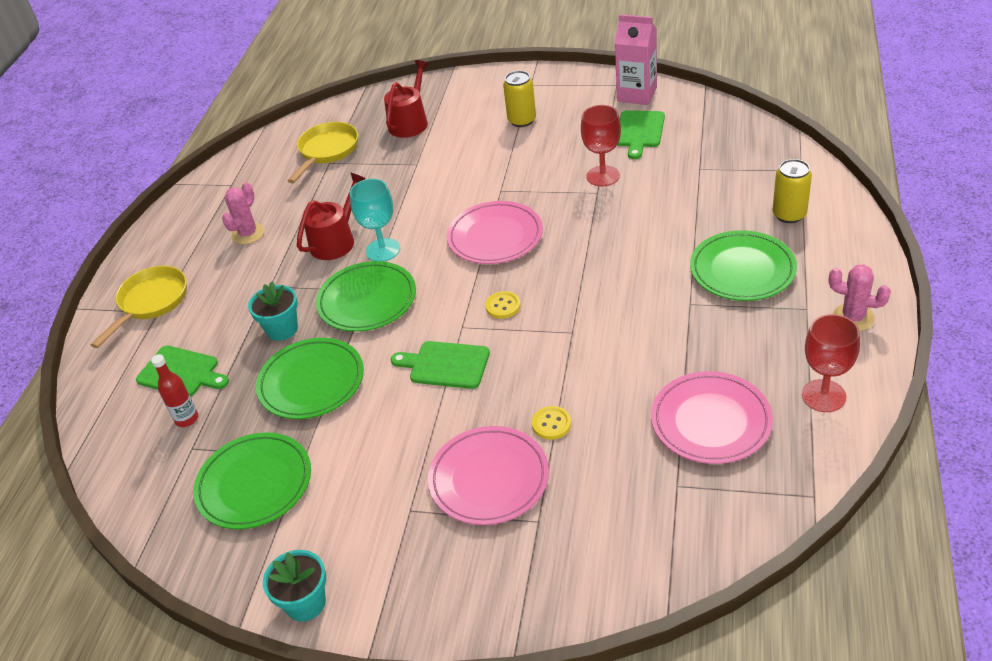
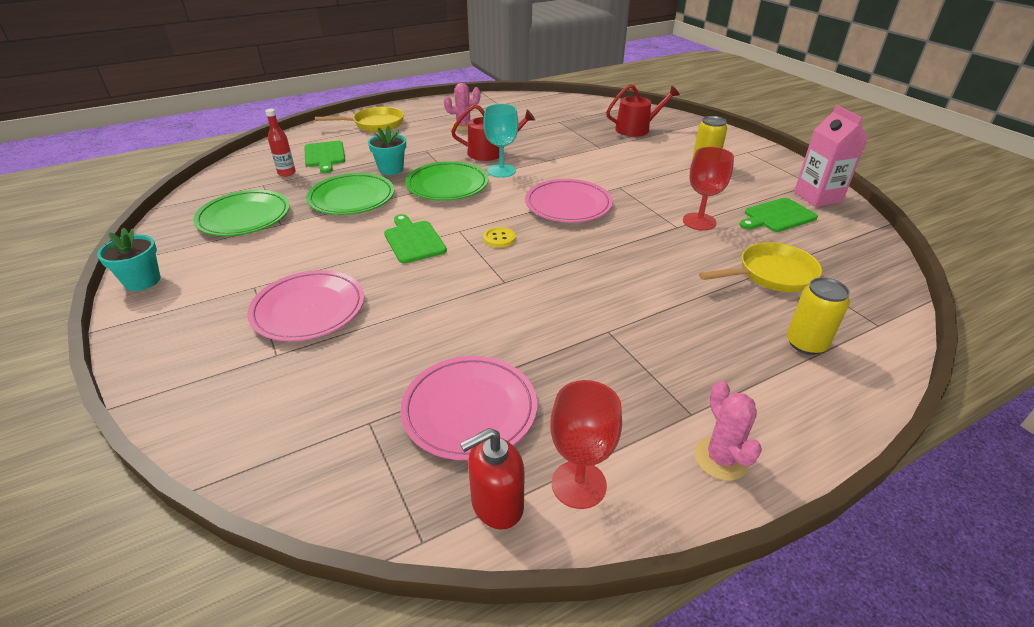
camera: 45 degrees right, 5 degrees down
yellow pan [288,122,358,183] -> yellow pan moved to [699,242,822,292]
yellow button [532,406,571,440] -> none
green plate [690,230,797,301] -> none
none -> red soap dispenser [460,428,525,530]

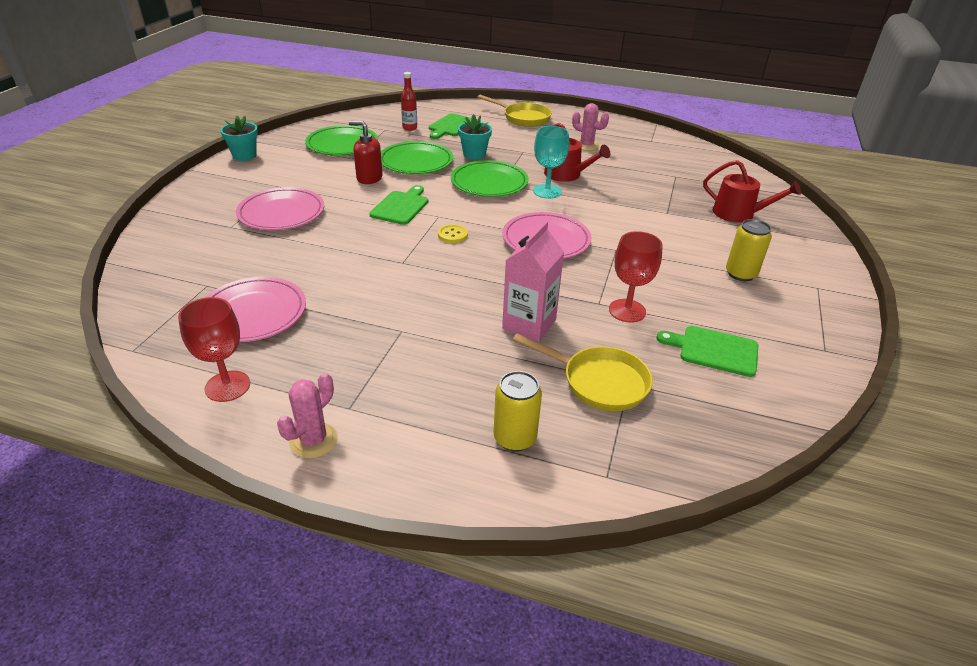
camera: 45 degrees right, 0 degrees up
red soap dispenser [460,428,525,530] -> red soap dispenser moved to [349,121,383,184]
pink carton [794,105,868,207] -> pink carton moved to [502,221,564,342]

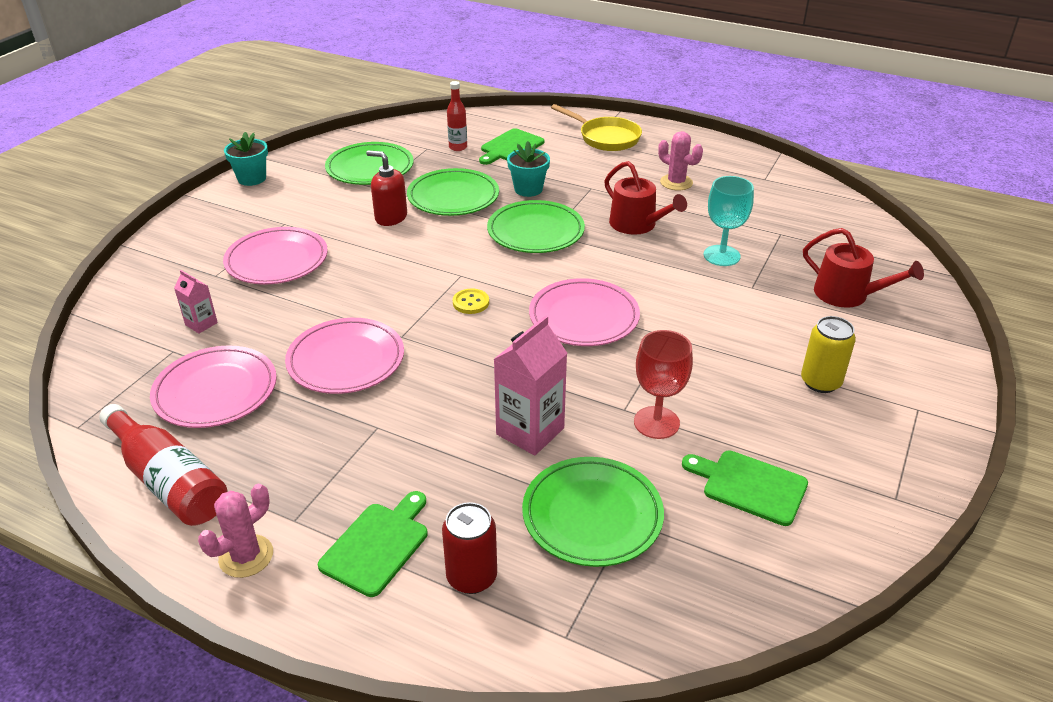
camera: 10 degrees right, 0 degrees up
red goblet [178,297,250,402] -> red bottle [99,404,227,526]
green cutting board [369,185,428,225] -> green cutting board moved to [318,491,428,597]
yellow can [493,371,542,451] -> red can [442,502,497,594]
yellow pan [513,334,653,411] -> green plate [522,457,664,567]
turquoise goblet [533,126,569,199] -> turquoise goblet moved to [704,176,754,266]
none -> pink carton [174,270,218,333]
none -> pink plate [285,318,404,394]

